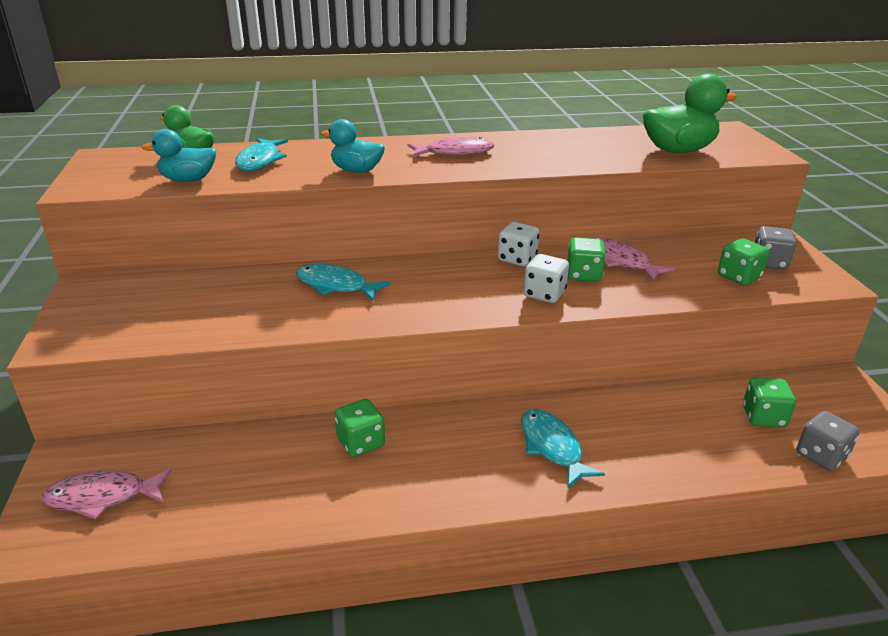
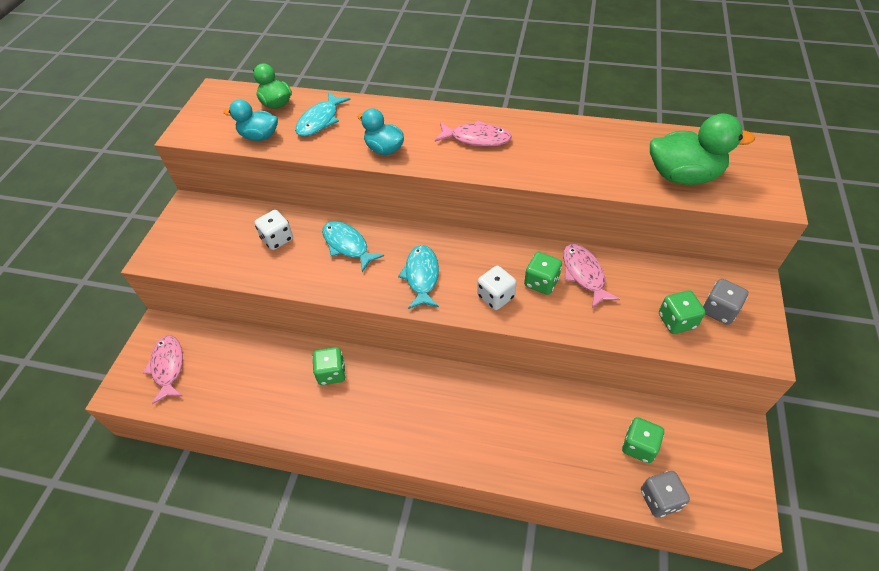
camera: 25 degrees right, 20 degrees up
pink fish [42,468,172,519] -> pink fish turned 60 degrees clockwise [143,336,183,404]
white dice [498,222,539,266] -> white dice moved to [254,210,293,250]
turquoise fish [521,409,605,488] -> turquoise fish moved to [398,245,439,309]

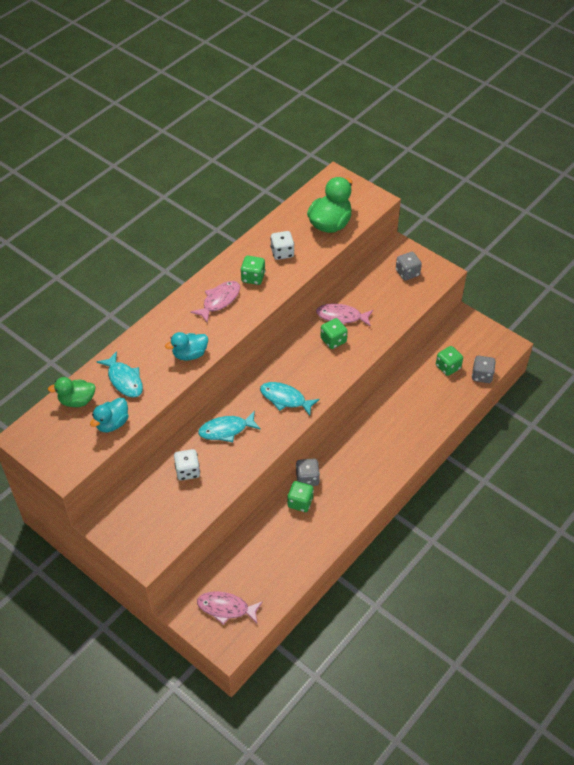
camera: 65 degrees left, 0 degrees up
white dice [477,266,517,310] -> white dice moved to [270,231,295,260]
green dice [659,290,705,334] -> green dice moved to [241,256,265,285]
none -> grey dice [296,459,320,486]

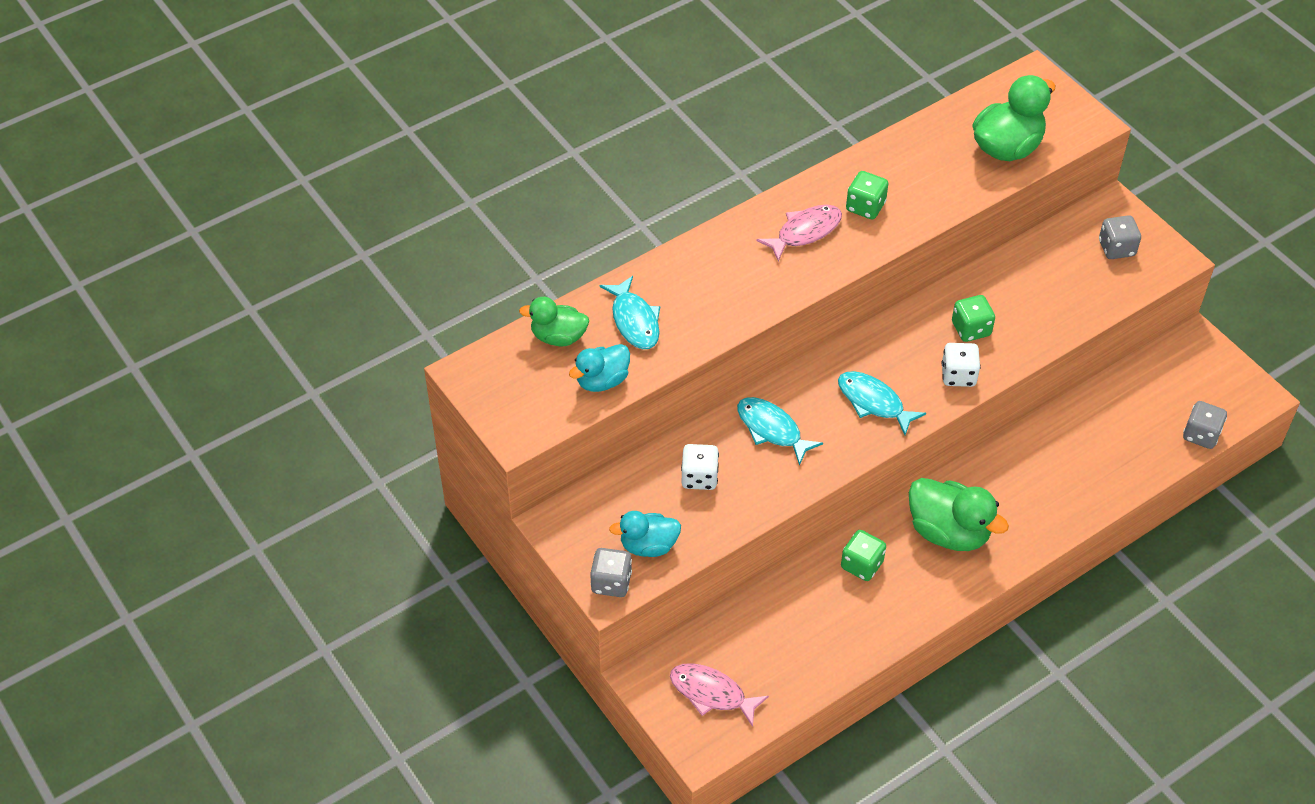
camera: 15 degrees right, 0 degrees up
turquoise duck [165,332,208,361] -> turquoise duck moved to [609,511,681,557]
turquoise fish [198,411,261,442] -> turquoise fish turned 45 degrees clockwise [737,397,823,465]
white dice [270,231,295,260] -> white dice moved to [941,343,981,387]
grey dice [296,459,320,486] -> grey dice moved to [590,548,632,597]
pink fish [316,303,373,327] -> none
green dice [436,346,463,376] -> none
none -> green duck [909,478,1009,551]

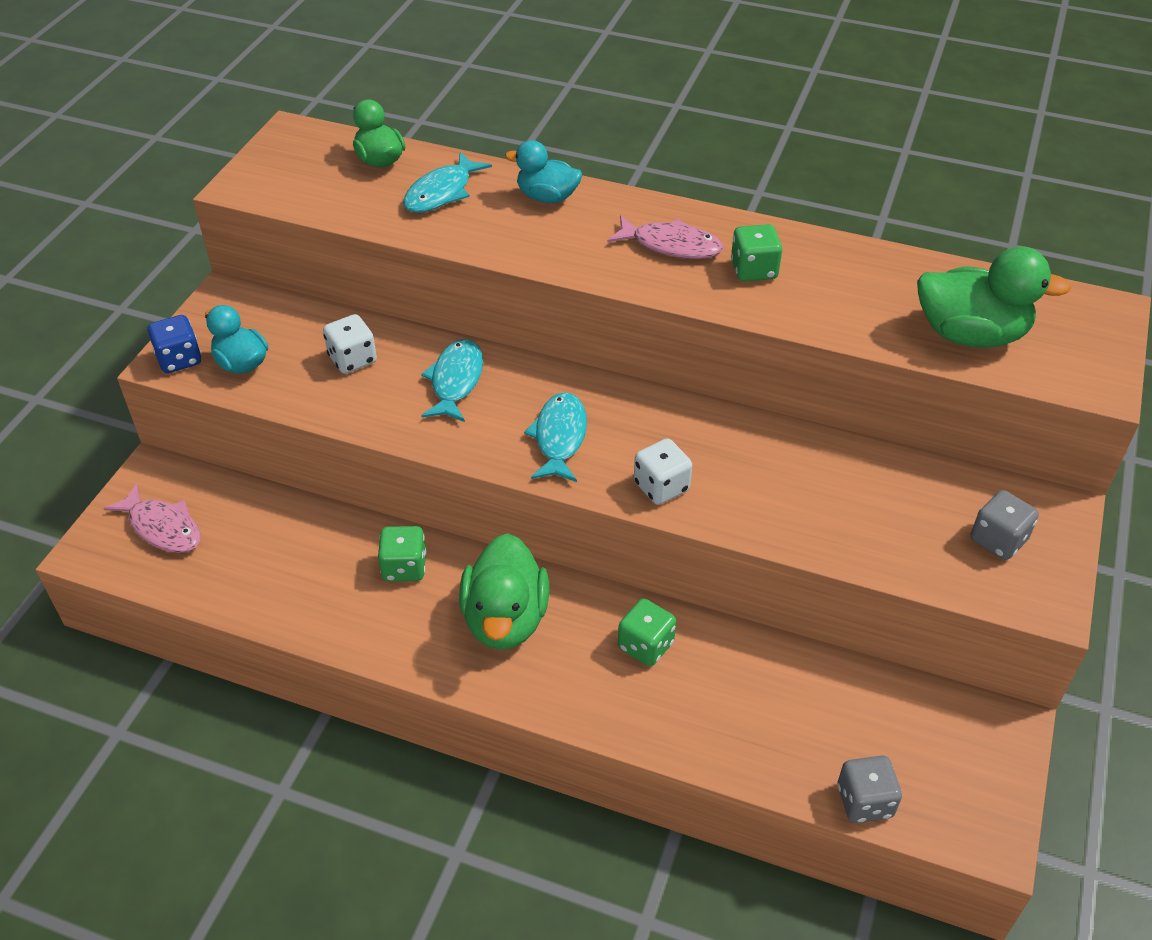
camera: 55 degrees right, 5 degrees down
turquoise duck [569,344,630,392] -> turquoise duck moved to [505,140,582,203]
grey dice [590,548,632,597] -> blue dice [148,315,201,373]
pink fish [670,664,769,727] -> pink fish turned 135 degrees clockwise [103,483,201,553]
green dice [952,295,995,342] -> green dice moved to [618,598,676,666]

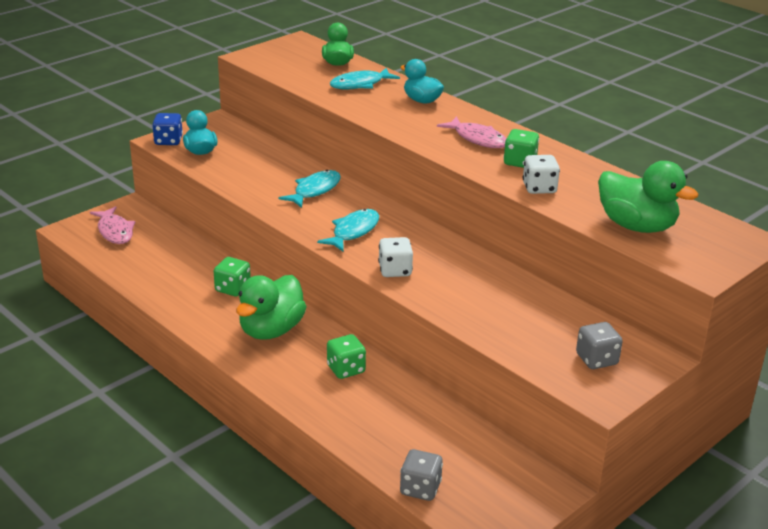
camera: 25 degrees right, 15 degrees down
white dice [323,314,377,374] -> white dice moved to [523,155,560,194]

